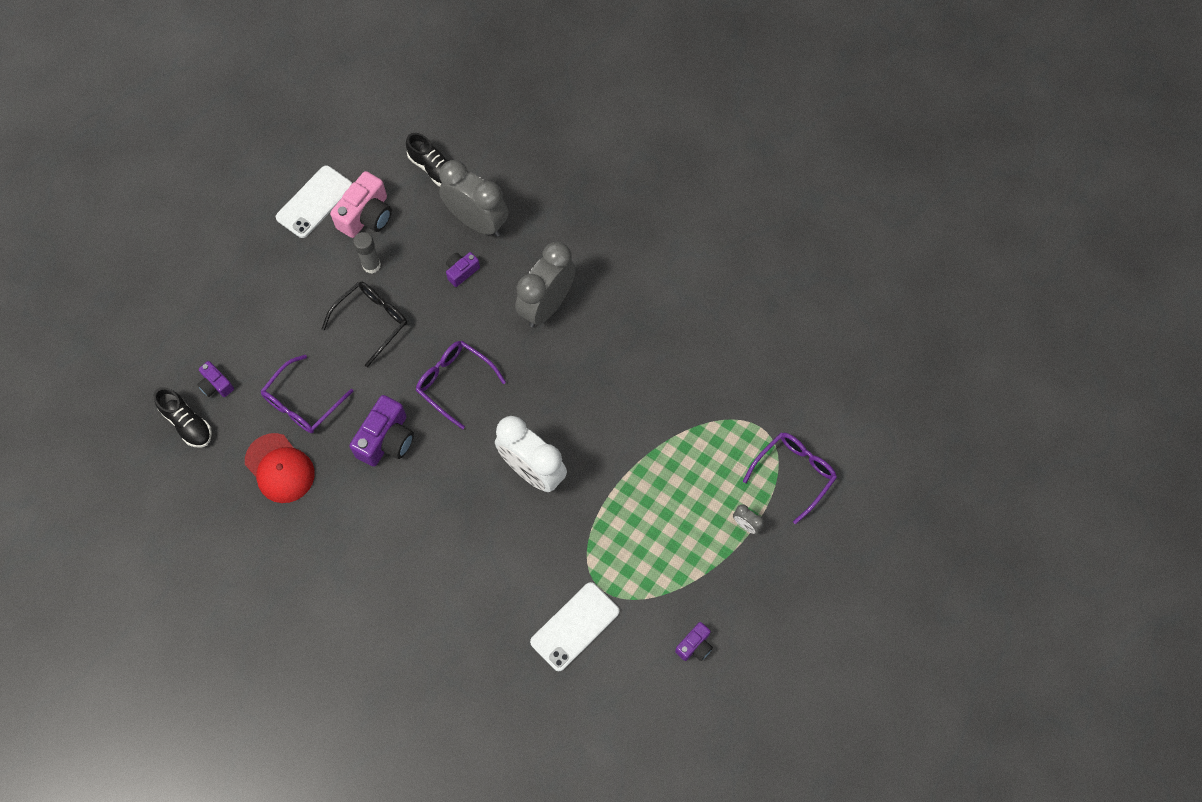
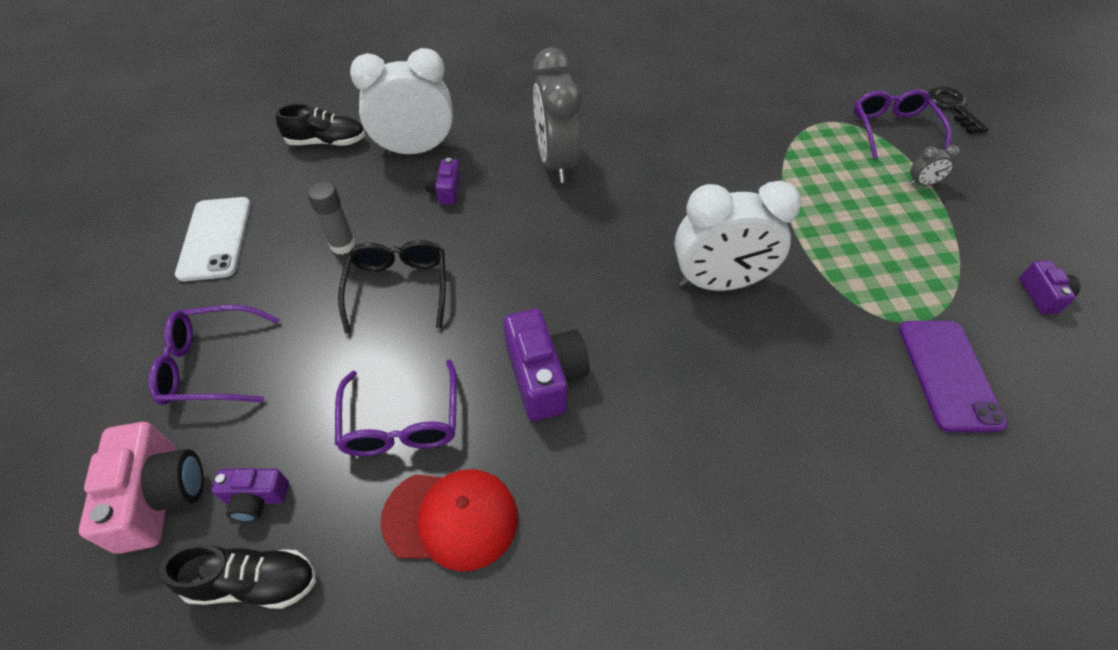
camera: 45 degrees left, 15 degrees down
pink camera [330,171,392,238] -> pink camera moved to [79,422,204,554]
purple glasses [416,341,506,429] -> purple glasses moved to [148,305,280,405]
grey clock [439,160,508,237] -> white clock [350,48,453,155]
white phone [530,582,619,671] -> purple phone [899,321,1007,432]
none -> black key [928,87,989,134]

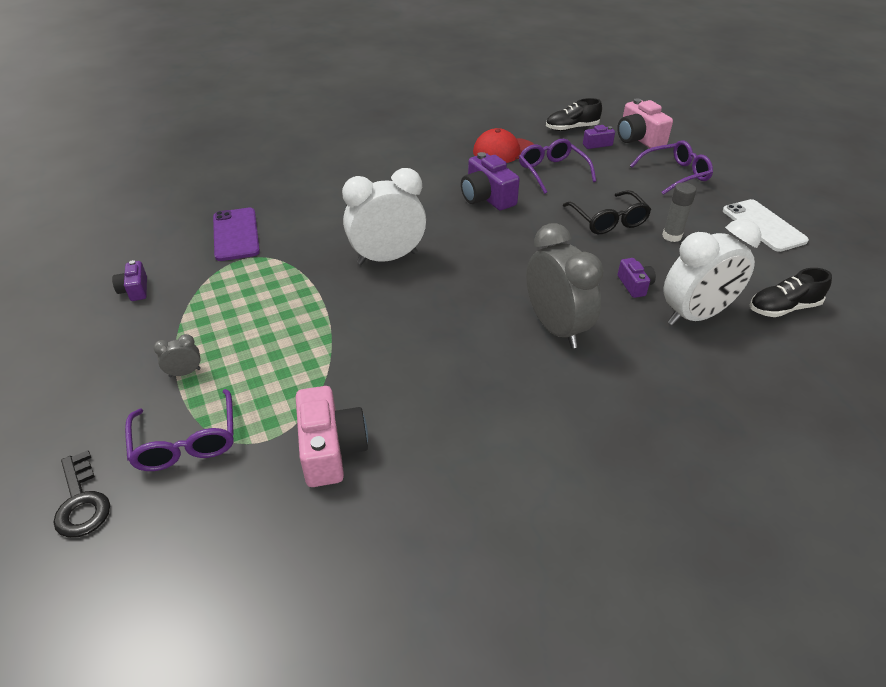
camera: 165 degrees right, 10 degrees down
none -> pink camera [296,386,368,487]

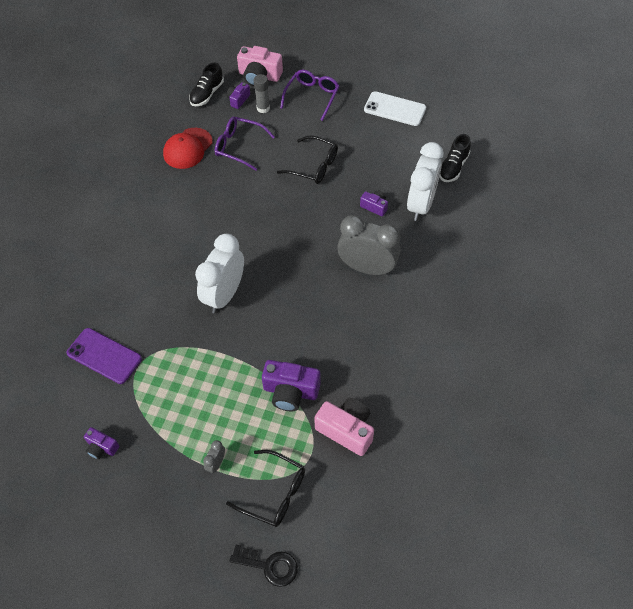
camera: 45 degrees left, 15 degrees up
purple glasses [125,389,234,471] -> black glasses [226,450,305,527]
purple camera [461,152,520,210] -> purple camera moved to [262,360,321,411]
grey glue stick [662,183,696,242] -> grey glue stick moved to [254,74,270,113]

